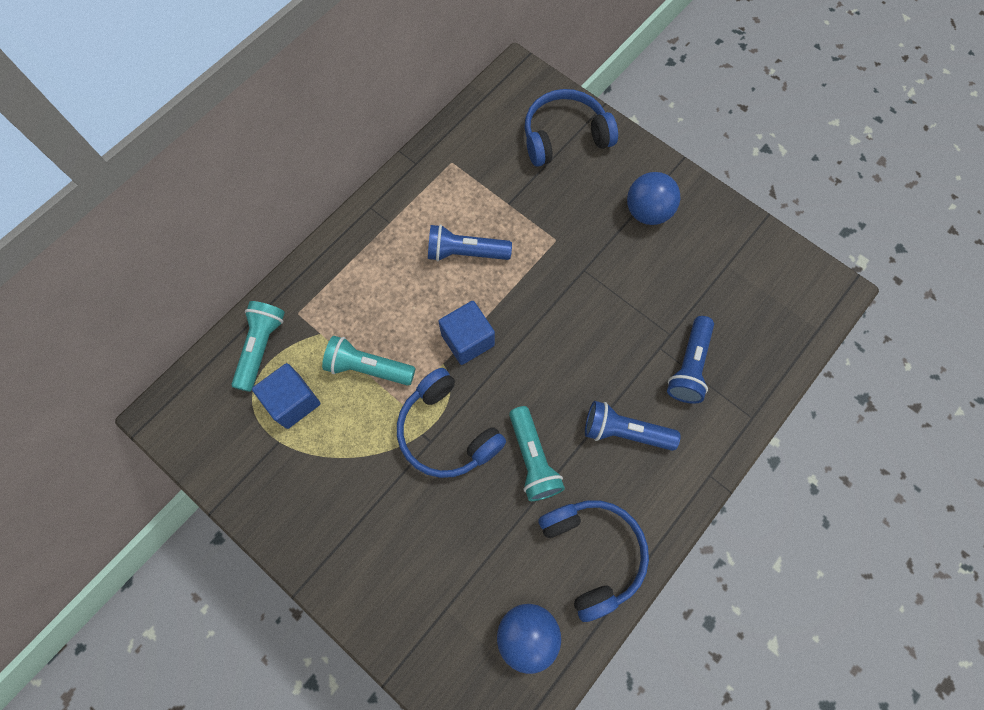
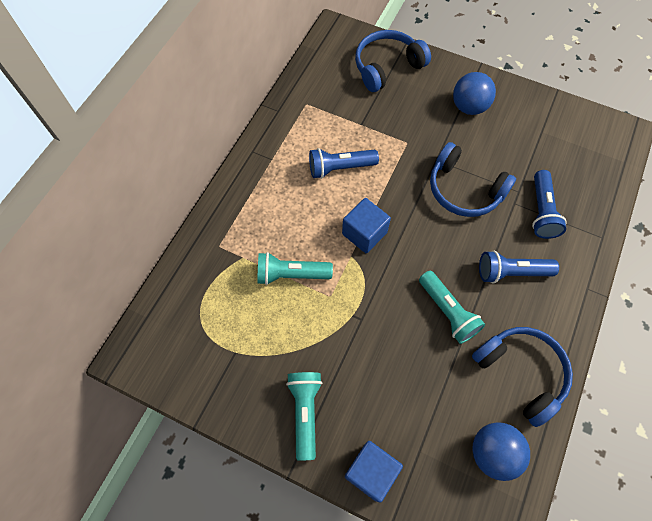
camera: 15 degrees left, 5 degrees down
turquoise flashlight [232,301,285,392] -> turquoise flashlight moved to [286,372,322,460]
blue cube [252,363,320,429] -> blue cube moved to [345,441,403,503]
blue headphones [397,368,506,478] -> blue headphones moved to [430,142,516,217]

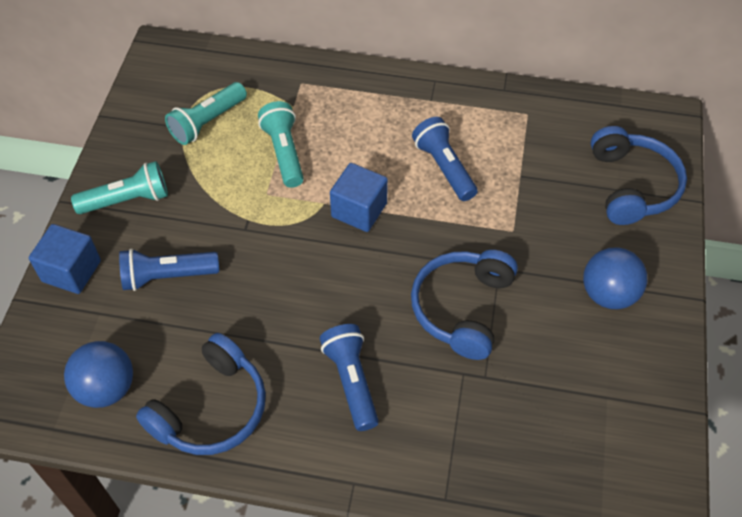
camera: 75 degrees right, 10 degrees down
blue headphones [355,30,431,92] -> blue headphones turned 45 degrees clockwise [591,126,687,225]
turquoise flashlight [419,271,485,344] -> turquoise flashlight moved to [165,82,247,145]
blue flashlight [532,170,567,239] -> blue flashlight moved to [119,249,219,291]

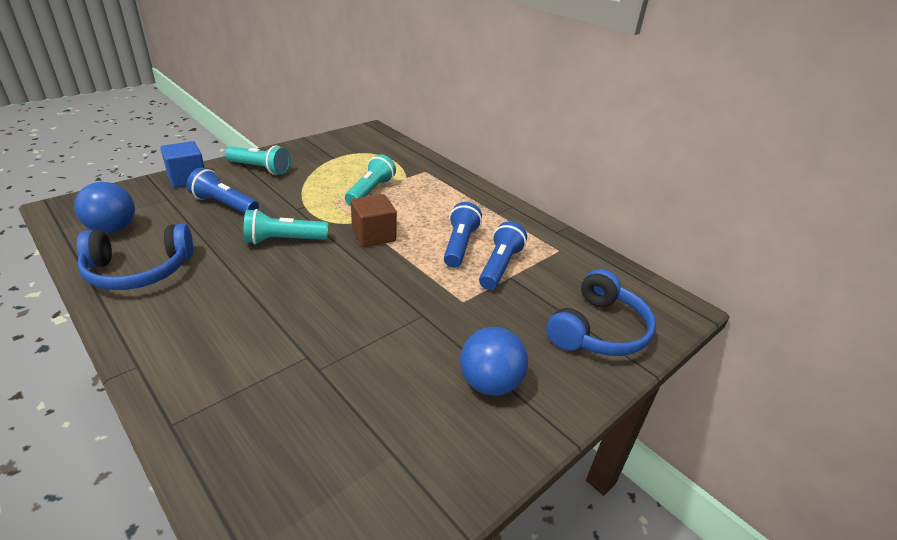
camera: 35 degrees right, 20 degrees down
turquoise flashlight [165,82,247,145] -> turquoise flashlight moved to [244,209,328,244]
blue flashlight [320,324,379,431] -> blue flashlight moved to [479,221,527,290]
blue cube [330,163,388,232] -> brown cube [351,194,397,247]
blue headphones [411,250,518,360] -> none

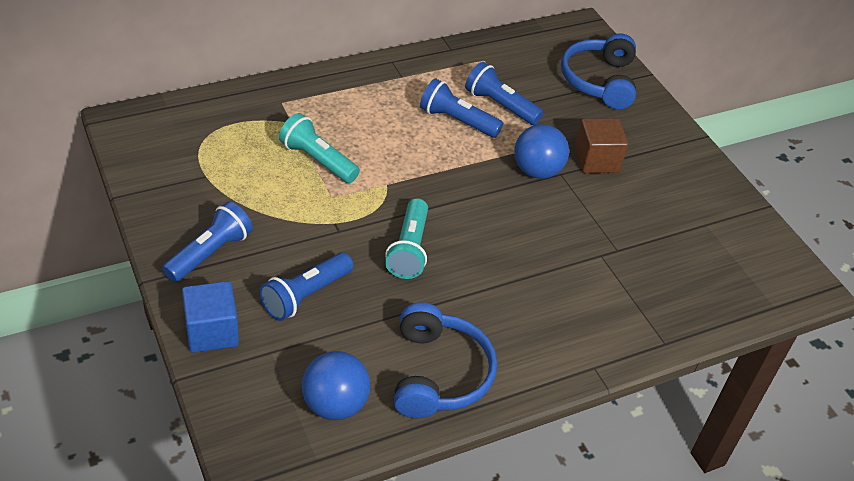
camera: 75 degrees left, 10 degrees up
turquoise flashlight [225,146,290,175] -> blue flashlight [162,201,253,282]
brown cube [351,194,397,247] -> brown cube moved to [574,118,628,173]
blue ball [460,327,528,396] -> blue ball moved to [514,124,569,179]
blue headphones [546,269,656,356] -> blue headphones turned 135 degrees counterclockwise [561,33,636,110]

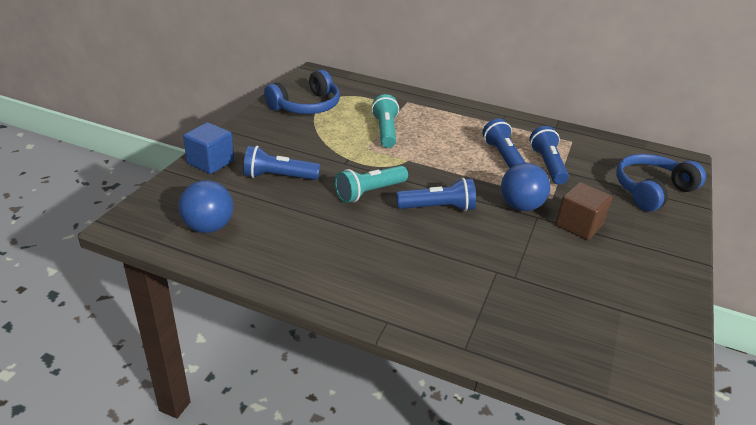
camera: 50 degrees right, 10 degrees down
blue flashlight [162,201,253,282] -> blue flashlight moved to [396,178,476,211]
blue headphones [394,302,497,418] -> blue headphones moved to [264,70,340,114]

